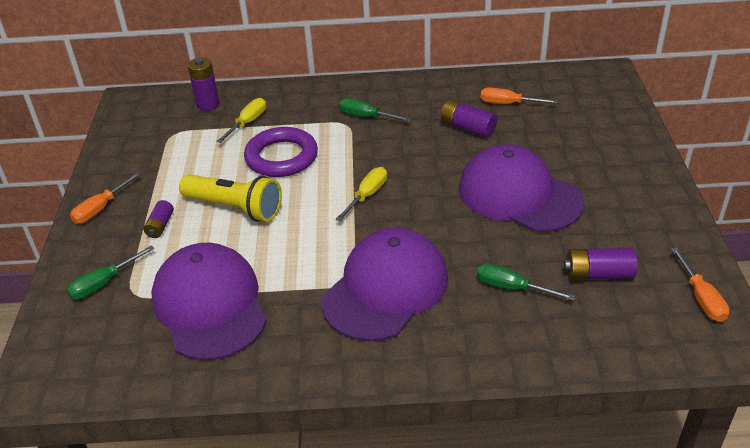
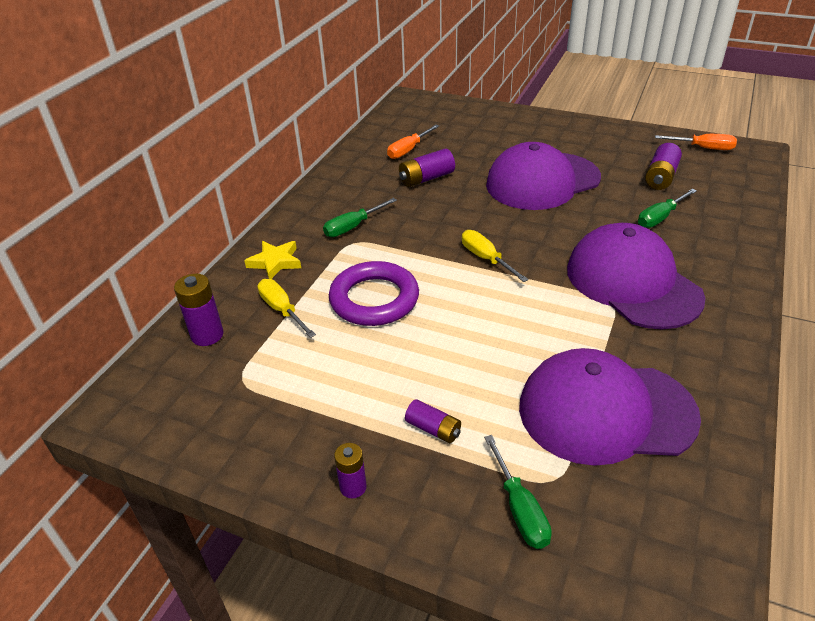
camera: 65 degrees left, 0 degrees up
orange screwdriver [70,172,141,224] -> purple battery [334,443,367,498]
yellow flashlight [179,174,282,222] -> none
none -> yellow star [244,241,301,279]

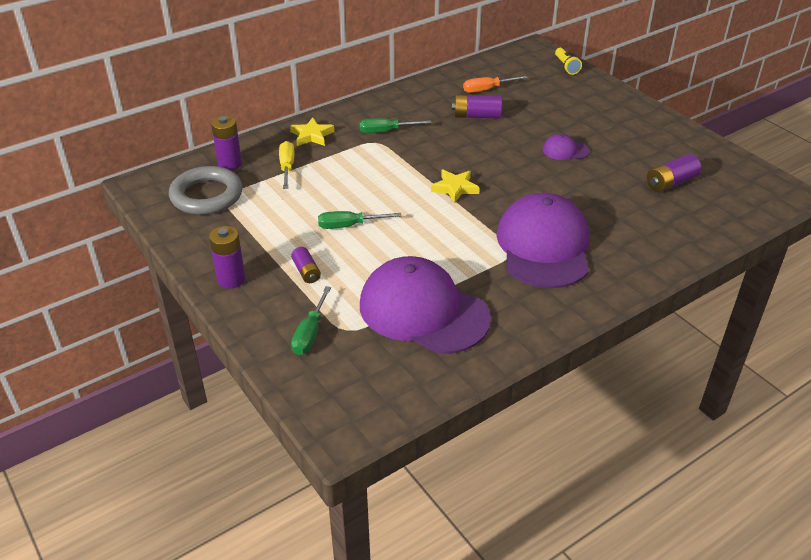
camera: 30 degrees right, 0 degrees up
purple ring [329,261,419,326] -> none
purple battery [334,443,367,498] -> purple battery [209,226,245,289], size x1.52
yellow screwdriver [462,230,529,282] -> yellow star [431,170,480,203]
purple cap [486,142,601,210] -> purple cap [543,134,589,160], size x0.42
green screwdriver [638,189,697,228] -> green screwdriver moved to [318,211,401,229]
orange screwdriver [655,134,737,150] -> none
none -> grey ring [169,166,243,215]
none -> yellow flashlight [555,48,582,75]

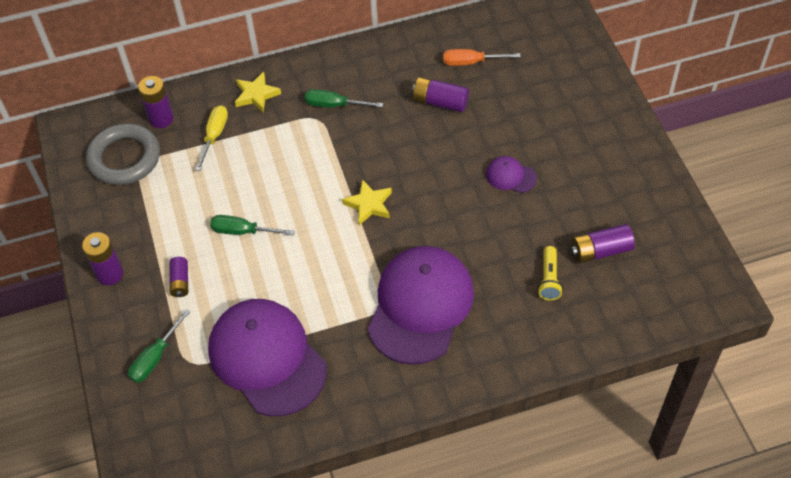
camera: 20 degrees right, 15 degrees up
yellow flashlight [555,48,582,75] -> yellow flashlight moved to [538,246,563,300]

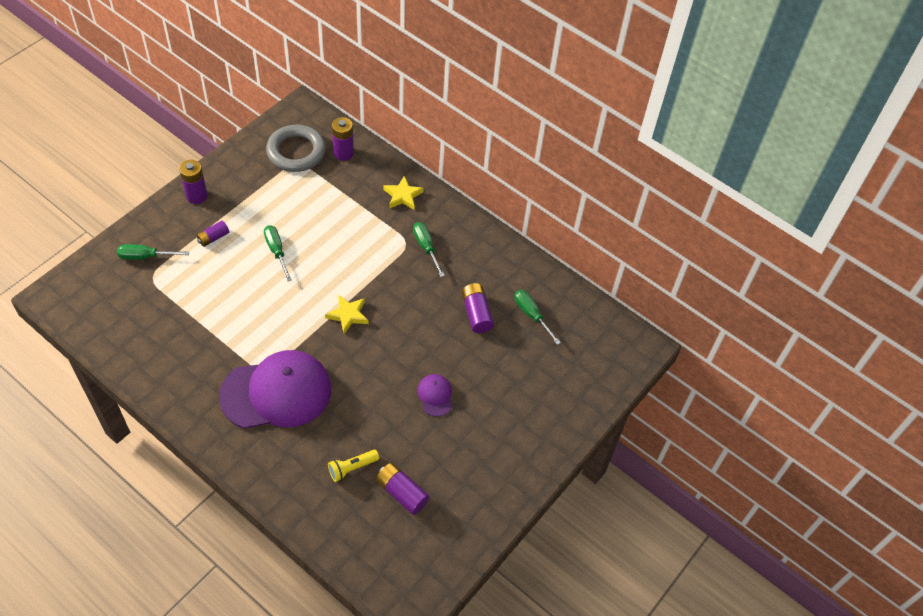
camera: 50 degrees right, 0 degrees up
yellow screwdriver [195,105,228,171] -> none
purple cap [208,299,327,416] -> none
orange screwdriver [443,49,521,66] -> green screwdriver [515,290,561,345]

